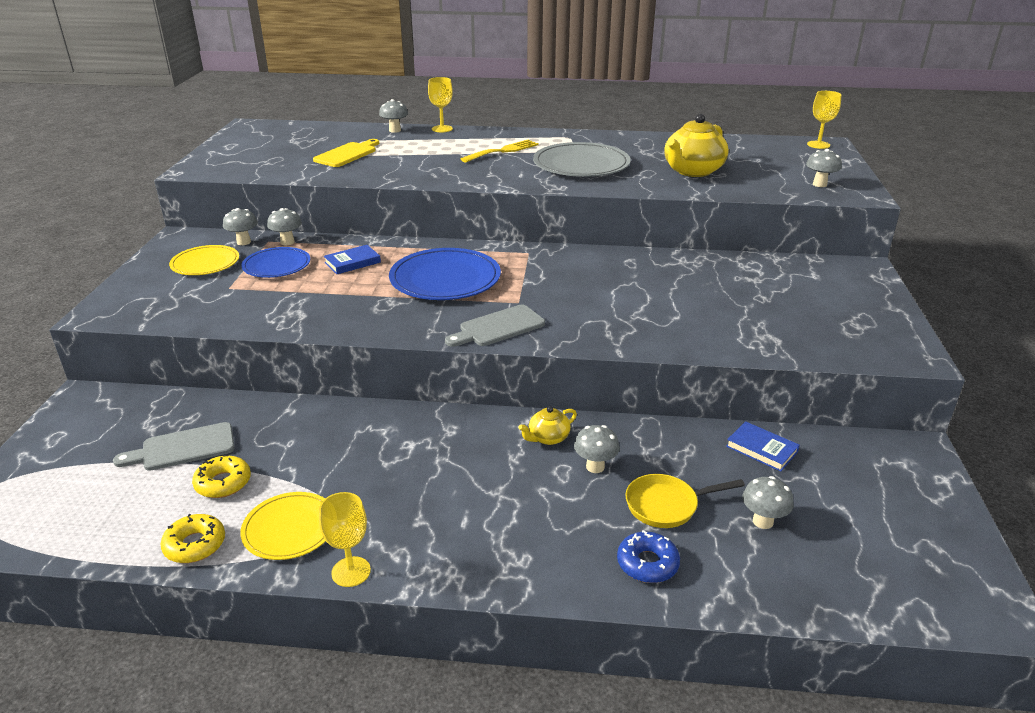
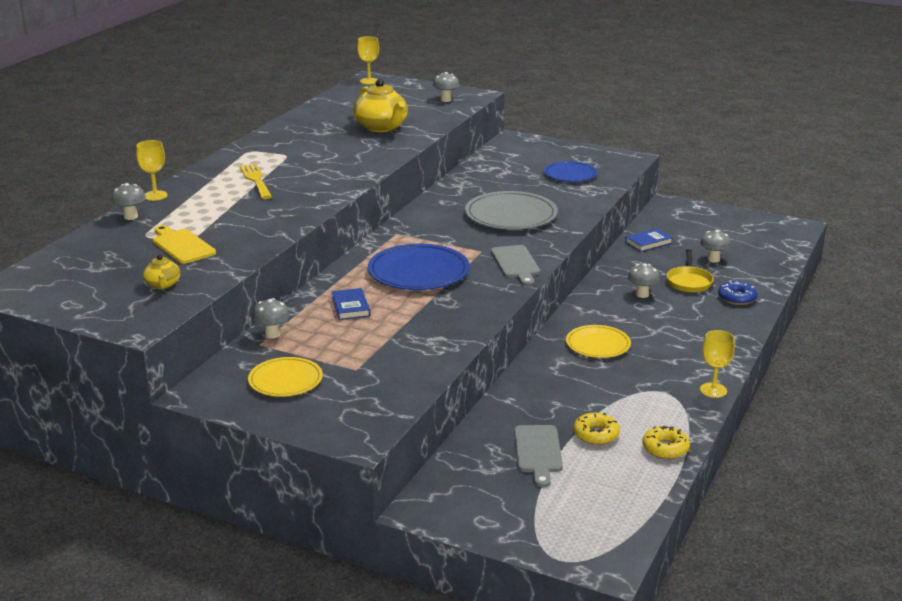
camera: 70 degrees left, 5 degrees down
grey mushroom [223,208,258,245] -> none
yellow plate [240,492,326,560] -> yellow plate moved to [566,325,631,358]
blue plate [241,247,310,278] -> blue plate moved to [544,161,598,182]
yellow teapot [518,406,577,445] -> yellow teapot moved to [143,254,180,289]
grey plate [533,142,631,177] -> grey plate moved to [465,191,558,230]

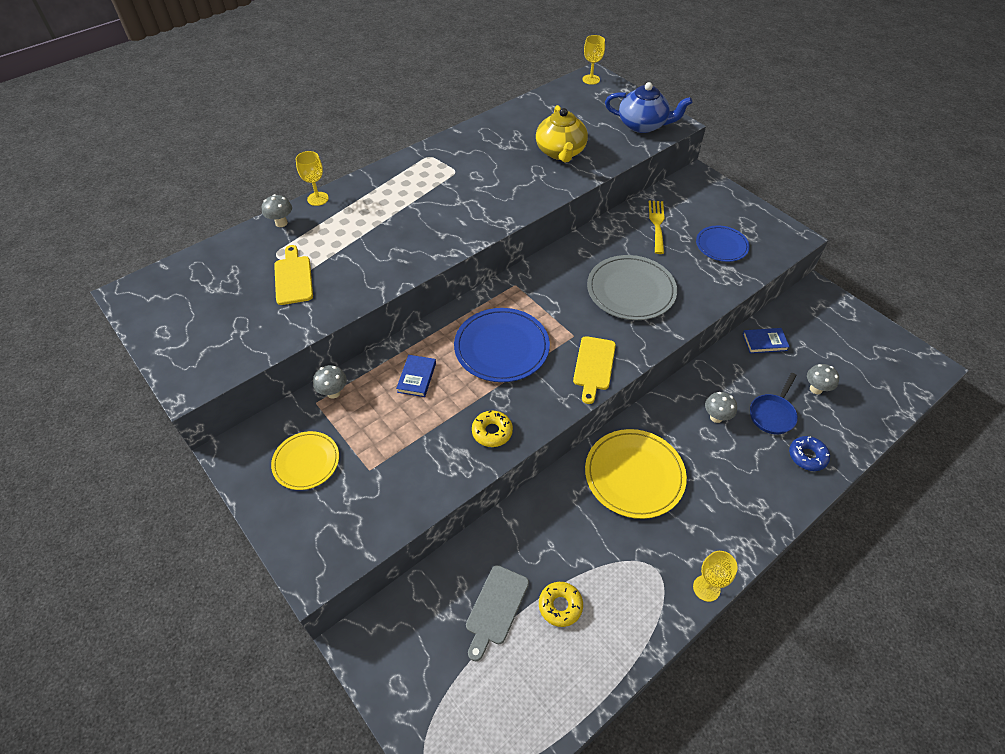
camera: 25 degrees right, 25 degrees up
yellow teapot [143,254,180,289] -> none
yellow fork [239,164,272,199] -> yellow fork moved to [649,201,665,254]
grey mushroom [433,72,459,102] -> blue teapot [605,82,692,133]
grey cutting board [491,245,540,286] -> yellow cutting board [573,336,616,404]
yellow plate [566,325,631,358] -> yellow plate [585,429,687,519], size x1.61
yellow donut [642,426,690,459] -> yellow donut moved to [472,411,513,447]
yellow pan [667,249,714,293] -> blue pan [750,373,798,434]

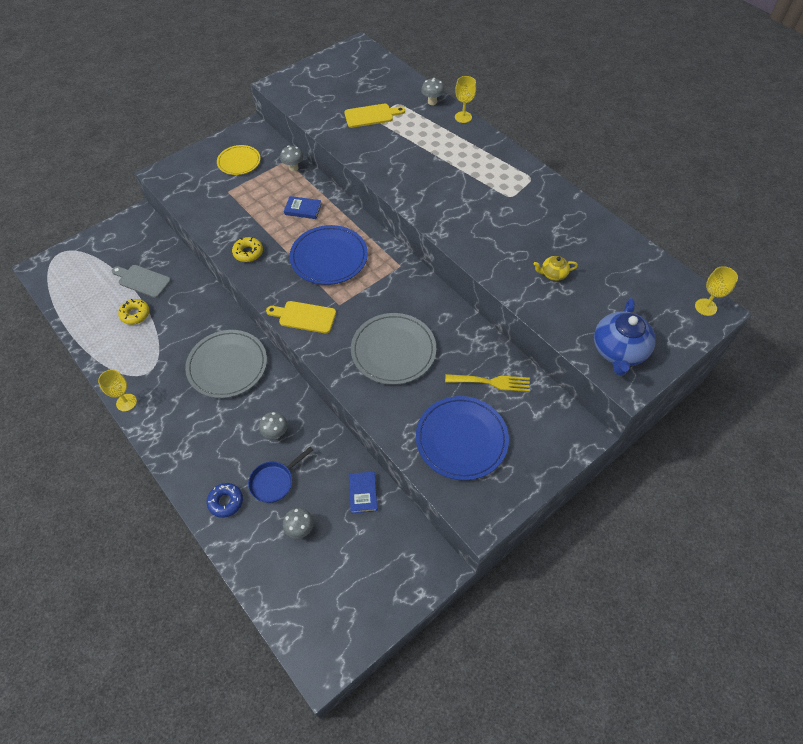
camera: 90 degrees right, 5 degrees up
yellow teapot [536,105,588,162] -> yellow teapot [534,256,578,281], size x0.50
yellow plate [585,429,687,519] -> grey plate [185,330,267,398]
blue plate [696,226,750,262] -> blue plate [416,396,509,480], size x1.61
blue pan [750,373,798,434] -> blue pan turned 75 degrees counterclockwise [248,447,313,503]

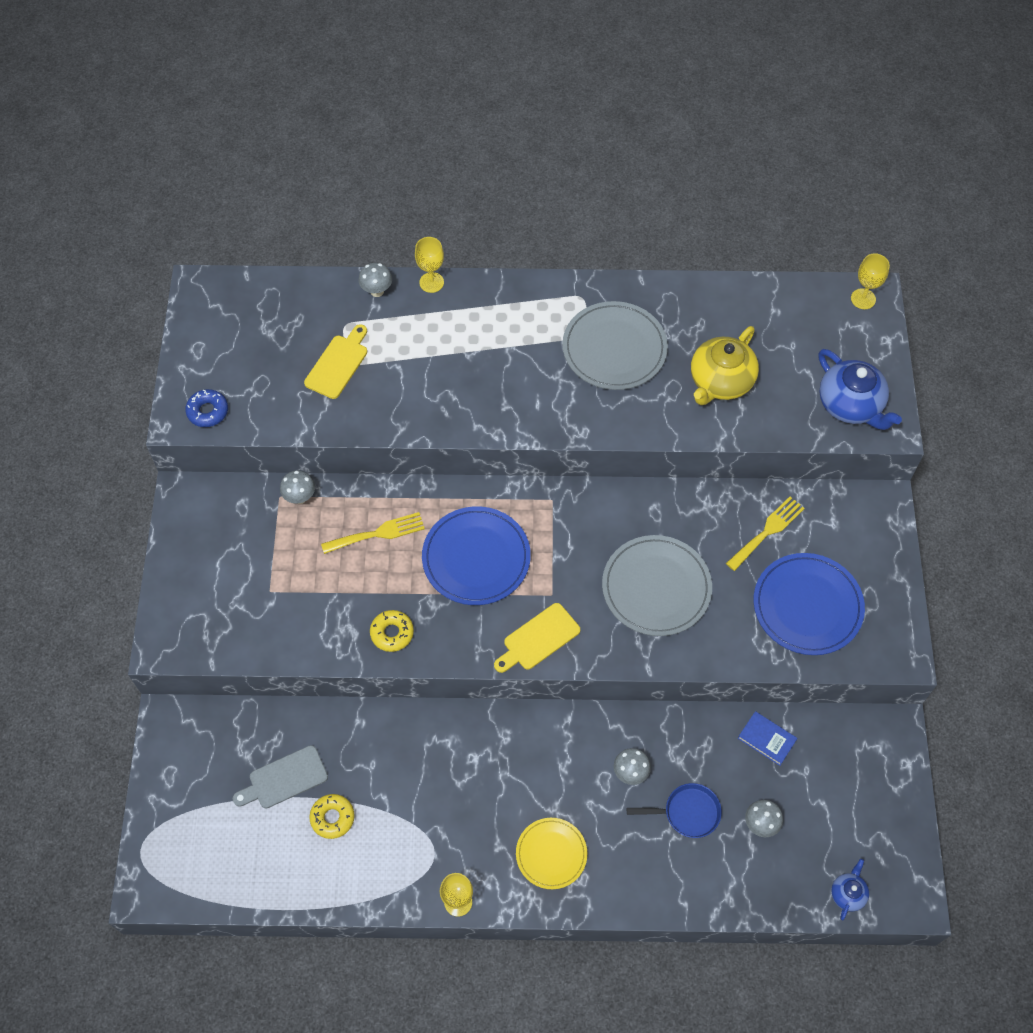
camera: 50 degrees left, 5 degrees up
grey plate [185,330,267,398] -> grey plate moved to [562,301,668,390]
blue donut [207,483,243,518] -> blue donut moved to [185,389,228,427]
yellow plate [217,145,261,175] -> yellow plate moved to [516,818,587,889]
blue pan [248,447,313,503] -> blue pan turned 90 degrees counterclockwise [627,783,722,838]
blue book [284,196,322,219] -> yellow fork [321,512,425,554]
yellow teapot [534,256,578,281] -> yellow teapot [691,326,759,405], size x1.98
none -> blue teapot [831,859,869,920]

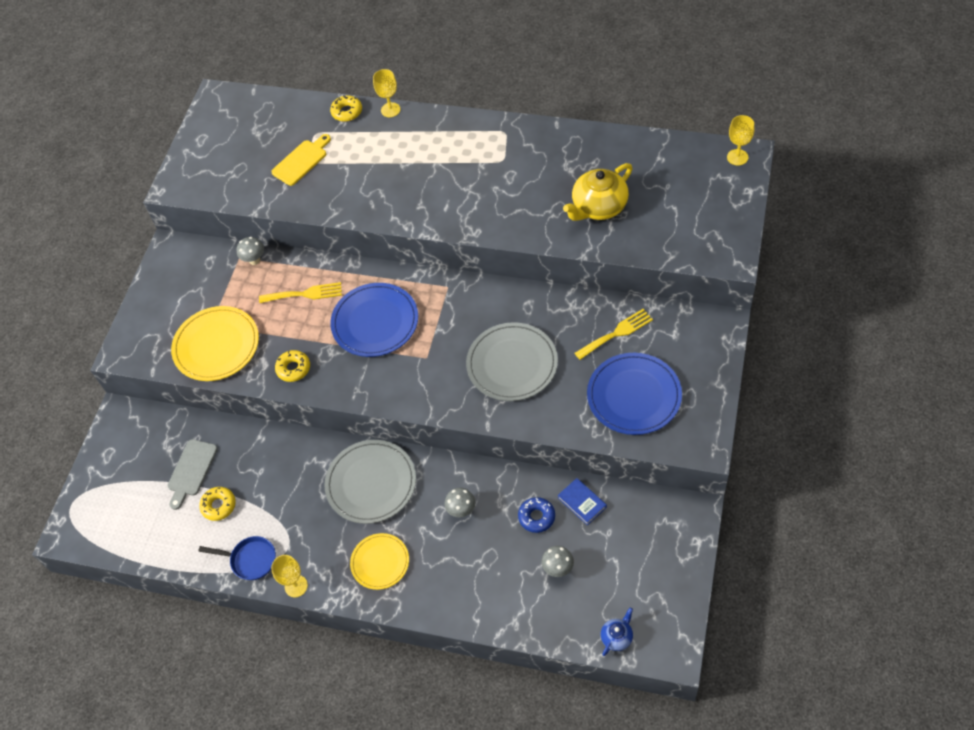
camera: 20 degrees right, 5 degrees down
blue donut [185,389,228,427] -> blue donut moved to [518,497,555,533]
grey cutting board [233,745,328,809] -> grey cutting board turned 60 degrees counterclockwise [167,439,218,510]
grey mushroom [359,263,392,297] -> yellow donut [330,95,362,122]
yellow cutting board [494,603,580,673] -> none
grey plate [562,301,668,390] -> grey plate moved to [325,440,416,524]
blue pan [627,783,722,838] -> blue pan moved to [198,536,276,580]
blue teapot [818,349,902,430] -> none
none -> yellow plate [171,306,259,381]

